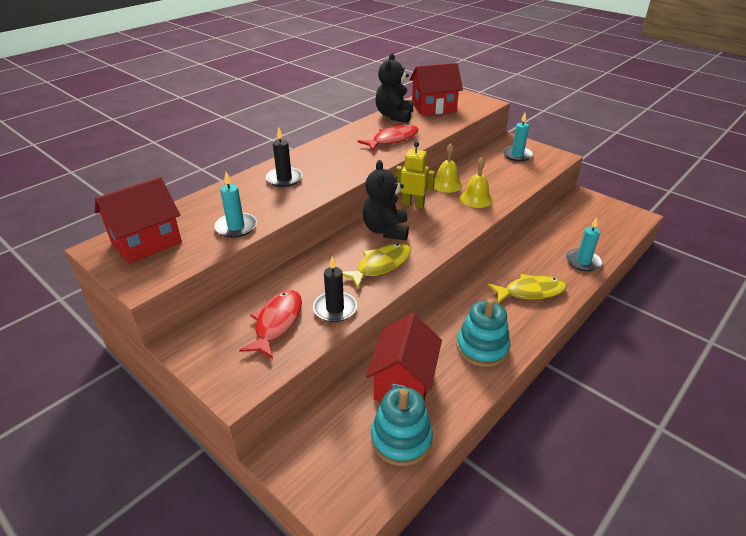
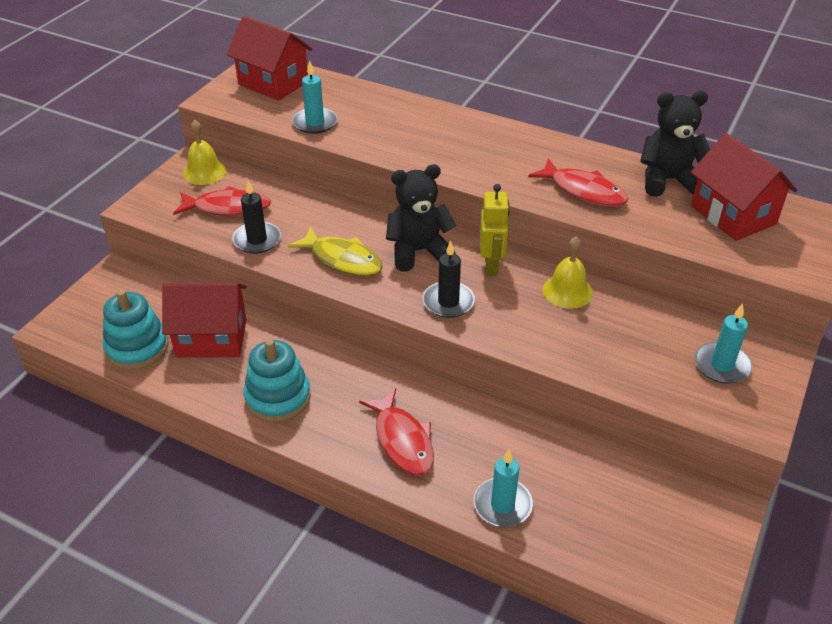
camera: 75 degrees right, 5 degrees up
black candle [266,127,303,187] -> black candle moved to [423,241,475,318]
yellow bell [460,157,493,208] -> yellow bell moved to [183,120,226,185]
yellow fish [488,274,567,303] -> red fish [359,388,434,476]

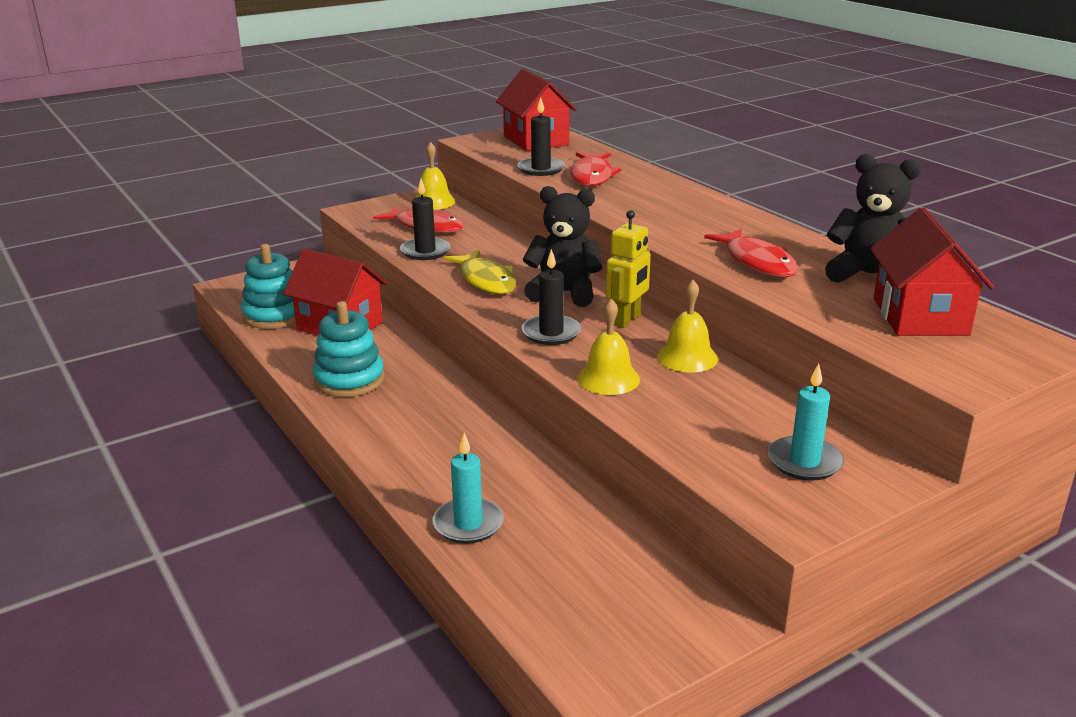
camera: 30 degrees right, 15 degrees down
turquoise candle [292,60,337,134] -> black candle [517,97,565,176]
red fish [359,388,434,476] -> red fish moved to [570,152,622,186]
none -> yellow bell [577,299,640,395]

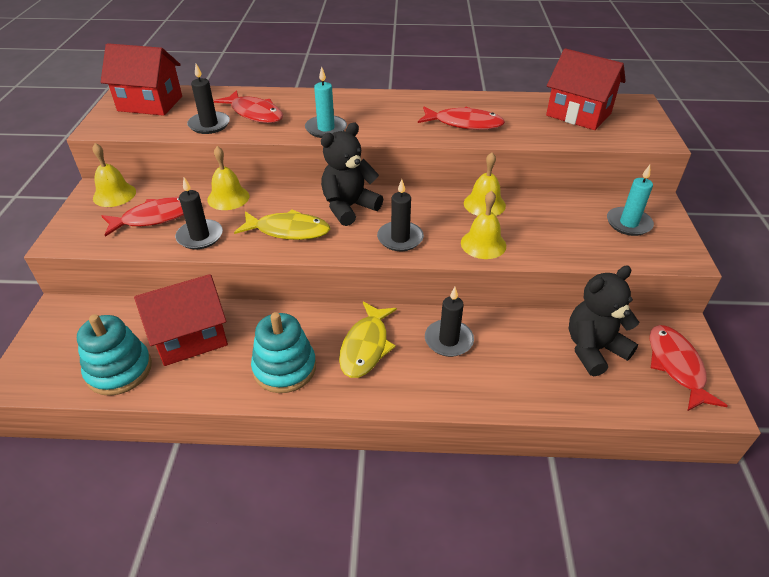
camera: 55 degrees left, 15 degrees up
turquoise candle [433,433,504,544] -> turquoise candle moved to [305,67,347,138]
yellow robot [606,210,651,328] -> none
black teddy bear [825,154,921,283] -> black teddy bear moved to [569,266,639,376]
none -> yellow bell [207,146,249,210]
none -> yellow fish [339,301,397,378]
none -> black candle [425,287,474,357]
none -> red fish [650,325,728,411]

